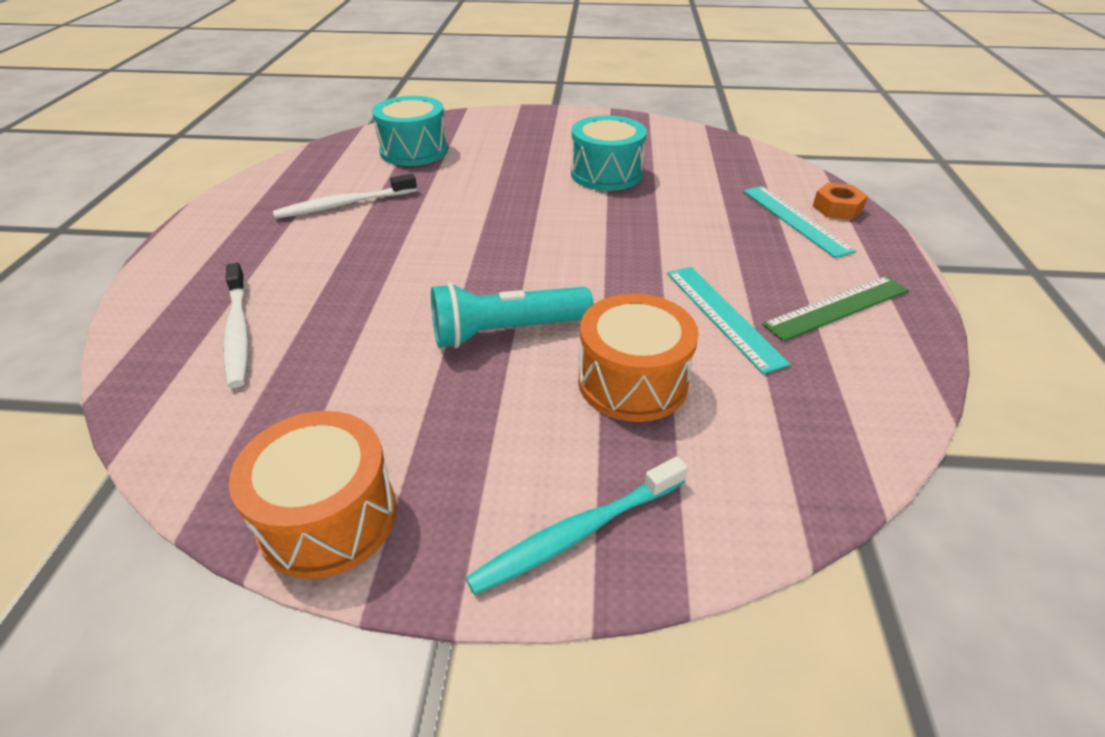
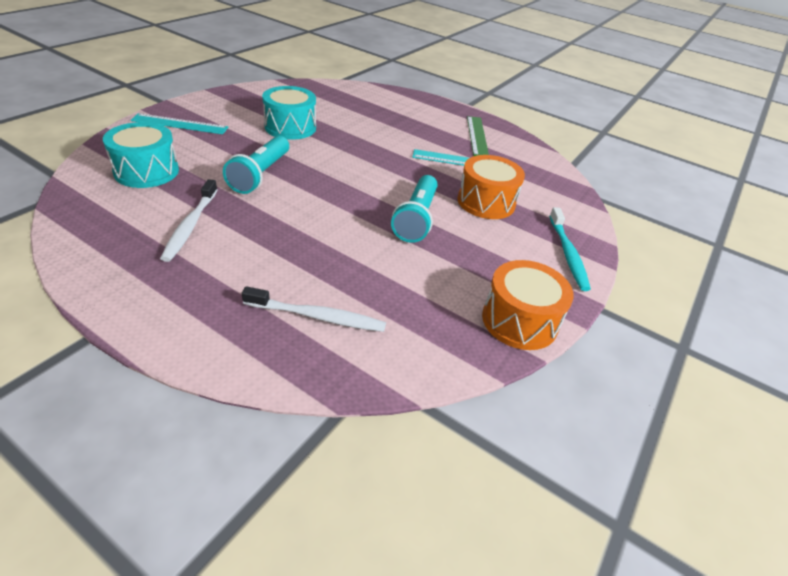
camera: 65 degrees left, 0 degrees up
turquoise ruler [743,186,856,258] -> turquoise ruler moved to [130,113,228,134]
orange nut [813,183,868,220] -> none
none -> turquoise flashlight [223,136,289,194]

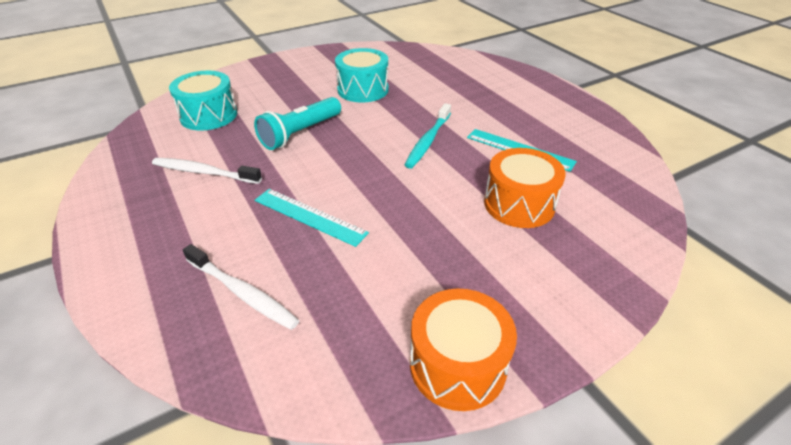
camera: 30 degrees right, 0 degrees up
turquoise ruler [130,113,228,134] -> turquoise ruler moved to [255,189,369,247]
white toothbrush [160,179,217,262] -> white toothbrush turned 75 degrees clockwise [152,158,262,184]
turquoise flashlight [391,175,438,243] -> none
green ruler [467,116,489,156] -> none
turquoise toothbrush [549,207,591,291] -> turquoise toothbrush moved to [405,103,451,169]

